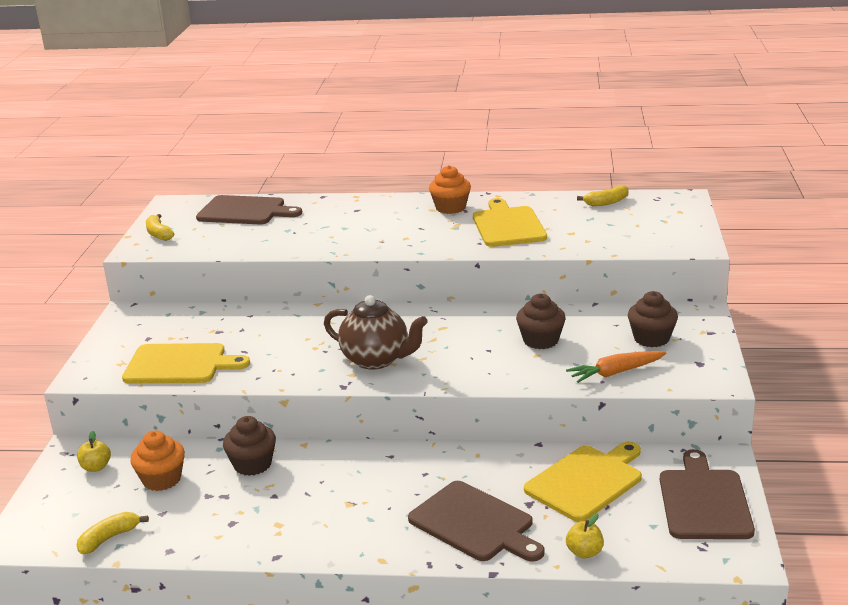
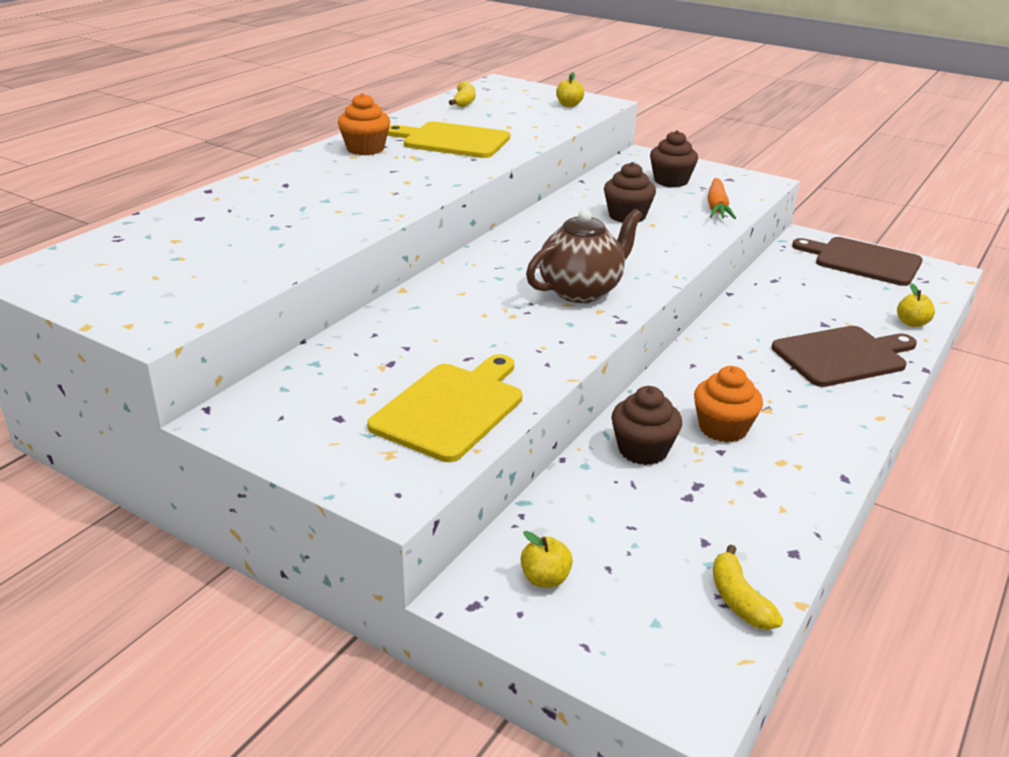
camera: 65 degrees left, 5 degrees up
orange cupcake [130,430,185,491] -> orange cupcake moved to [694,366,763,442]
yellow banana [146,214,174,241] -> none
brown cutting board [196,195,302,224] -> none
yellow cutting board [524,442,642,522] -> none
none -> yellow apple [556,72,584,107]

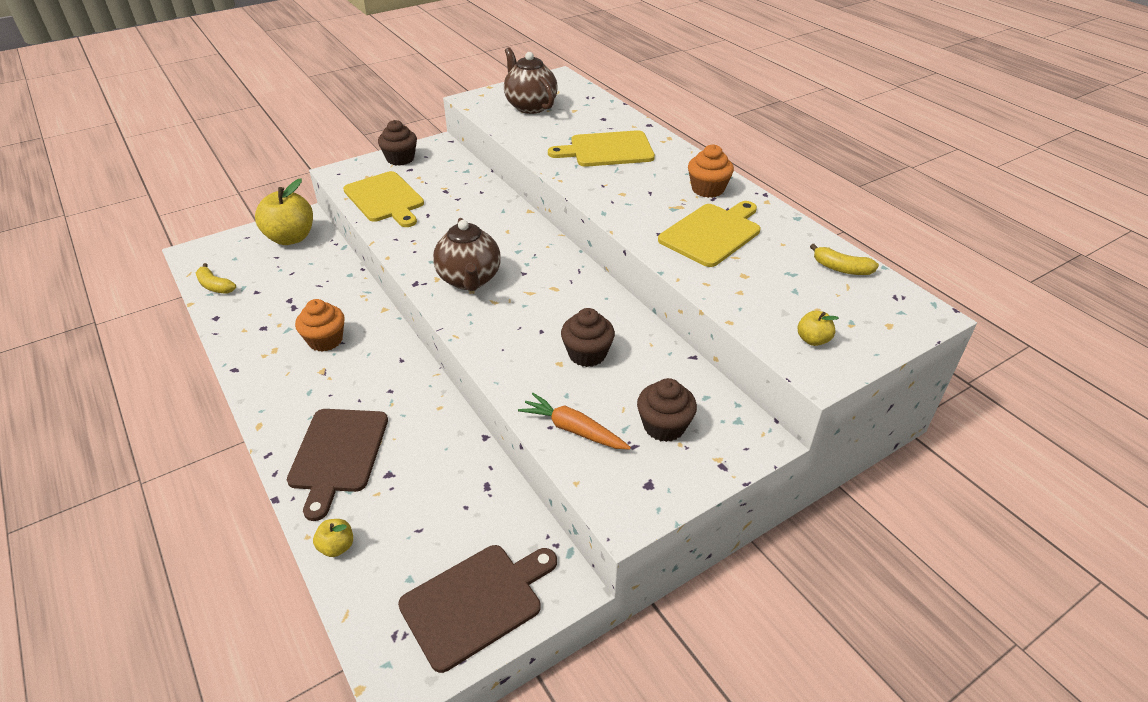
camera: 115 degrees right, 10 degrees up
yellow apple [520,531,573,588] -> yellow apple [255,179,313,245], size x2.17
brown cupcake [611,386,682,465] -> brown cupcake moved to [378,120,417,166]
yellow banana [713,545,783,630] -> yellow banana turned 150 degrees counterclockwise [196,263,236,294]
none -> brown teapot [504,47,558,114]
none -> yellow cutting board [548,130,655,167]

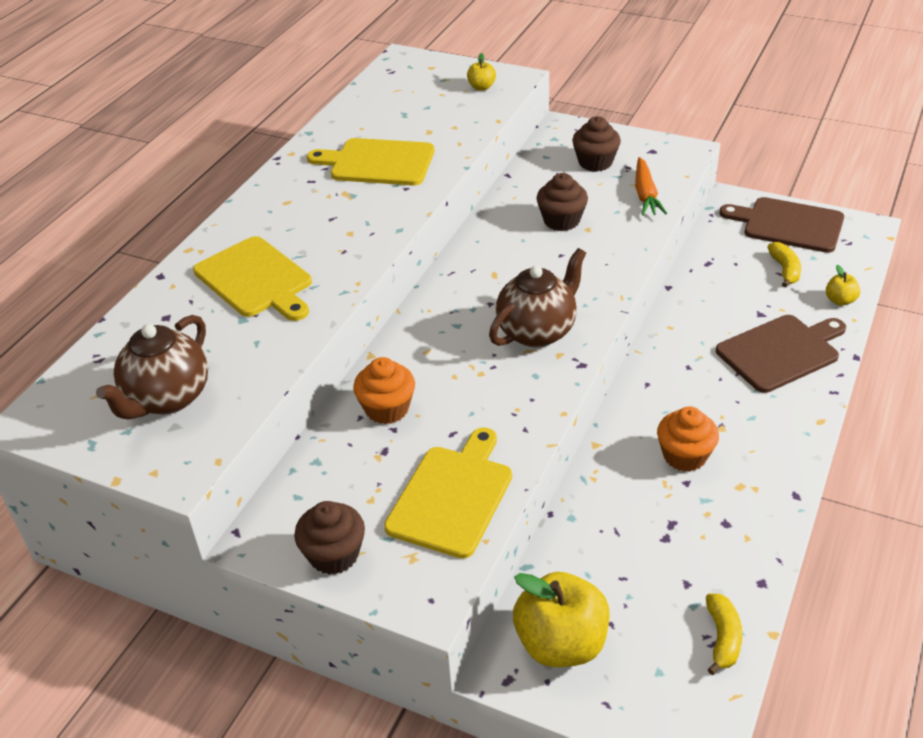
camera: 120 degrees left, 0 degrees up
orange cupcake [688,144,734,198] -> orange cupcake moved to [353,357,415,424]
yellow banana [810,244,879,275] -> yellow banana moved to [768,242,801,287]

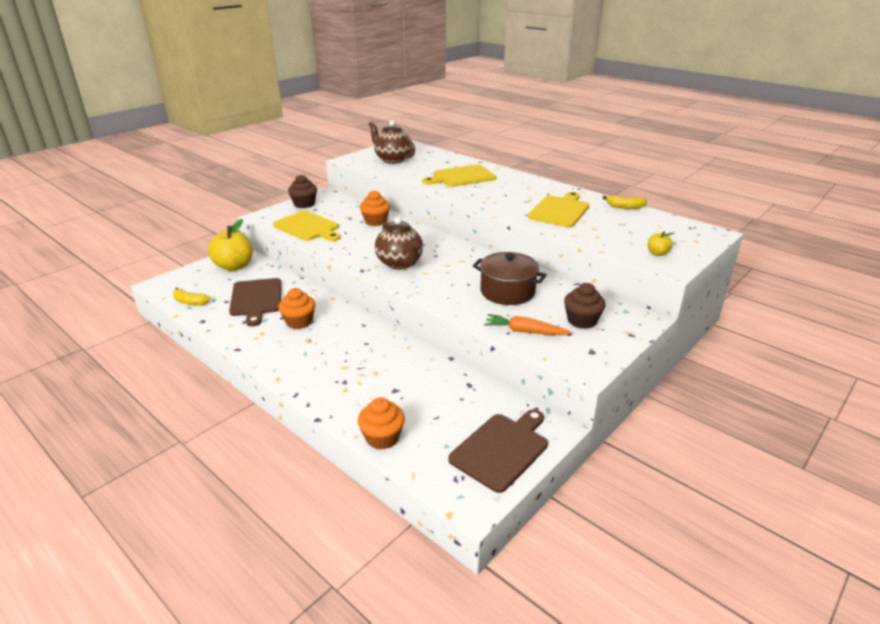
camera: 105 degrees right, 10 degrees down
brown cupcake [536,173,588,231] -> brown pot [473,252,546,305]
brown cutting board [716,315,846,393] -> brown cutting board moved to [229,278,282,326]
yellow banana [768,242,801,287] -> yellow banana moved to [602,195,647,209]
yellow apple [826,265,860,306] -> orange cupcake [358,397,405,450]

